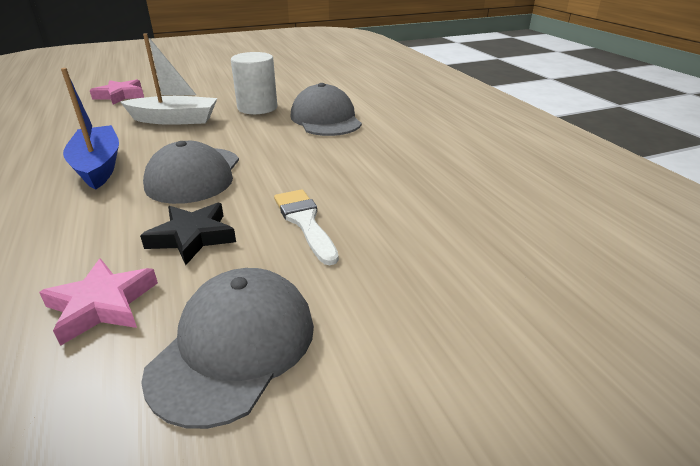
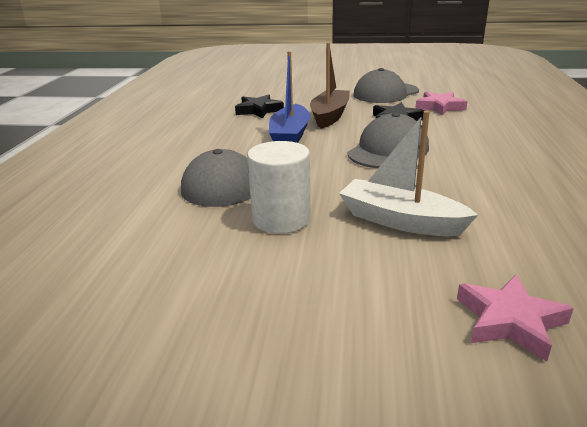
camera: 150 degrees left, 5 degrees down
blue boat [61,68,119,189] -> blue boat moved to [269,51,310,143]
white brush [274,189,339,265] -> brown boat [310,42,350,129]
none -> black star [235,94,284,118]

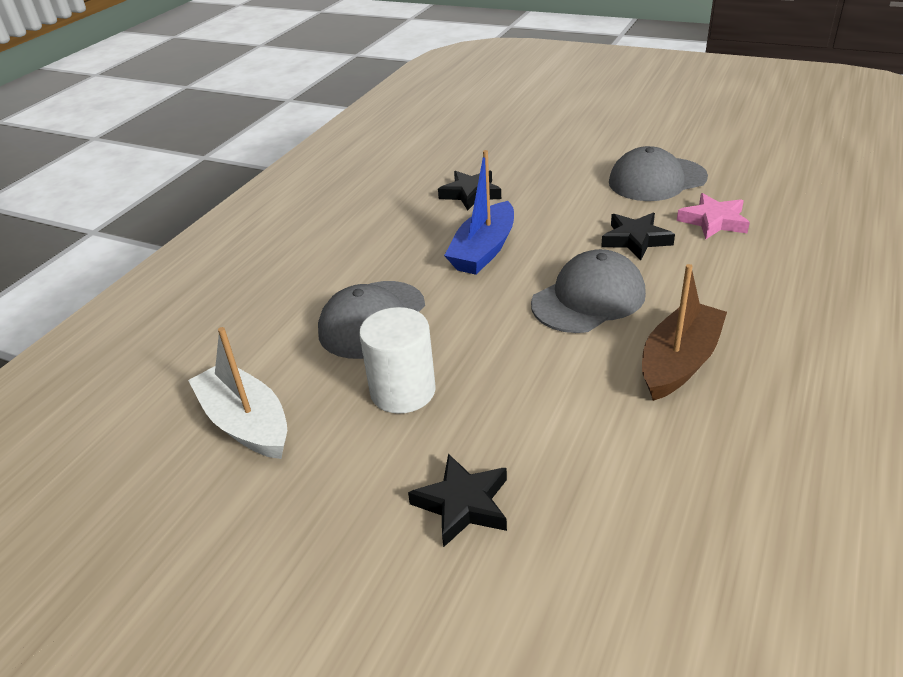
camera: 20 degrees right, 10 degrees up
brown boat [310,42,350,129] -> brown boat moved to [642,264,727,401]
white boat [339,111,478,236] -> white boat moved to [188,327,287,459]
pink star [457,274,574,362] -> none
none -> black star [408,454,507,548]

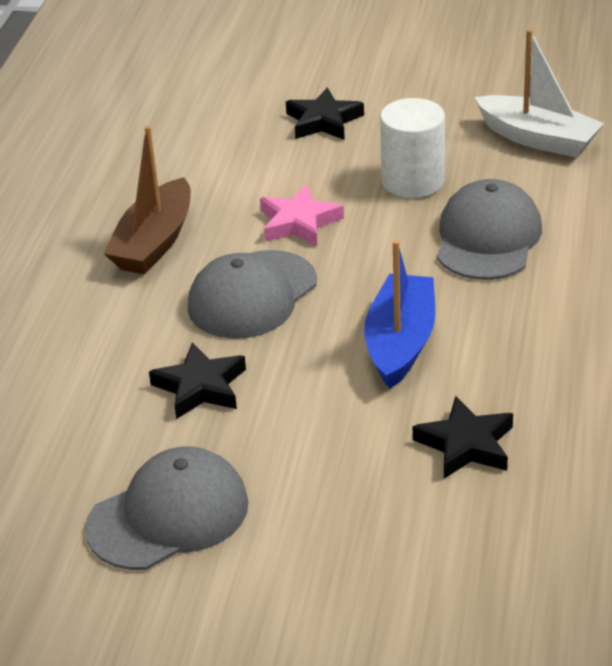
camera: 165 degrees right, 0 degrees up
pink star [677,193,750,239] -> pink star moved to [260,185,344,246]

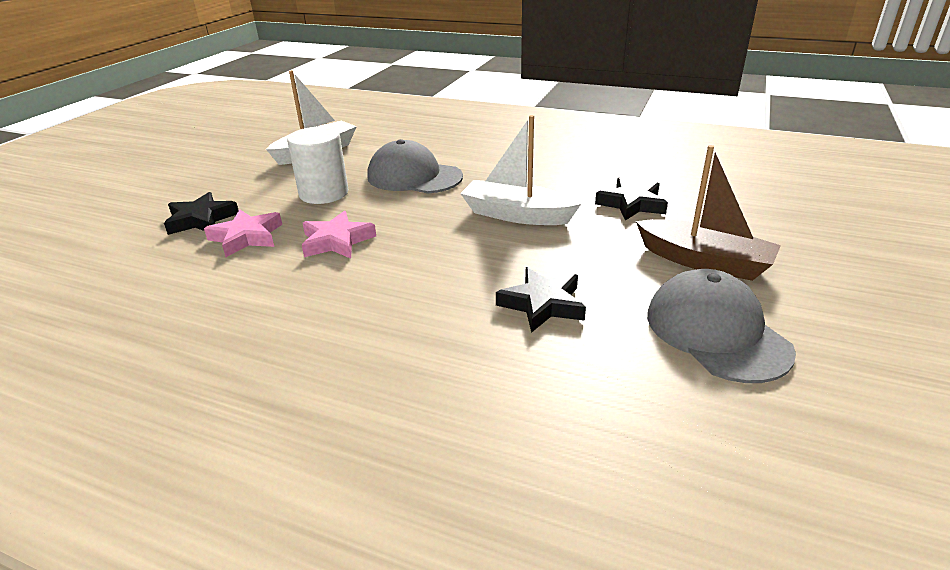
camera: 80 degrees left, 5 degrees down
brown boat [104,126,191,275] -> brown boat moved to [636,145,781,281]
grey cap [188,250,317,339] -> none
blue boat [364,240,435,389] -> white boat [460,115,581,225]
none -> pink star [204,209,282,257]

